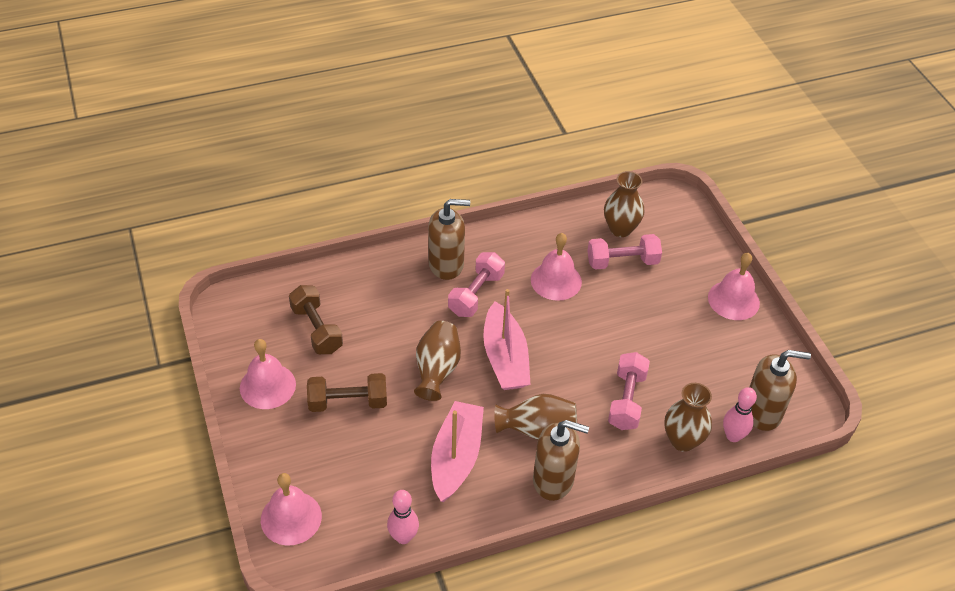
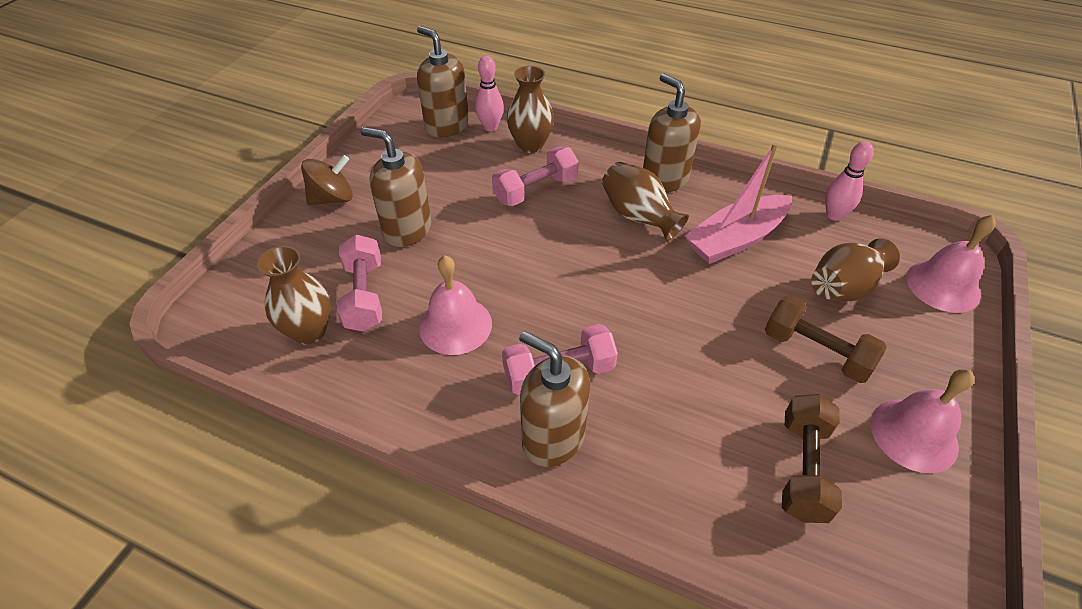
camera: 135 degrees left, 0 degrees up
brown vase [414,321,461,401] -> brown vase moved to [811,238,900,301]
pink boat [483,289,531,390] -> none
pink dumbbell [587,234,662,270] -> pink dumbbell turned 45 degrees clockwise [337,234,382,332]
pink bell [708,253,760,320] -> brown spinning top [301,155,353,205]
none -> brown soap dispenser [361,127,431,247]

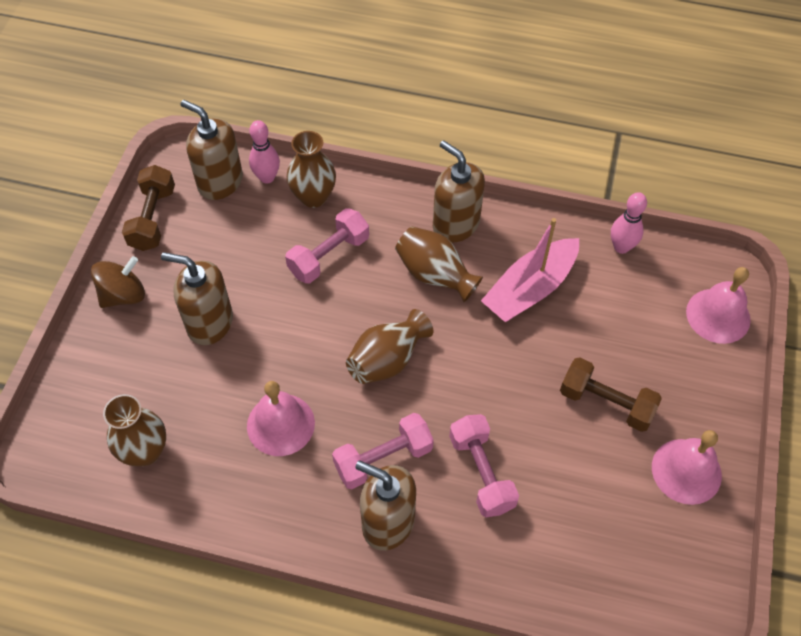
camera: 10 degrees left, 10 degrees up
pink dumbbell [337,234,382,332] -> pink dumbbell moved to [449,414,519,517]
brown dumbbell [782,394,842,523] -> brown dumbbell moved to [122,165,175,251]
brown vase [811,238,900,301] -> brown vase moved to [346,309,433,384]

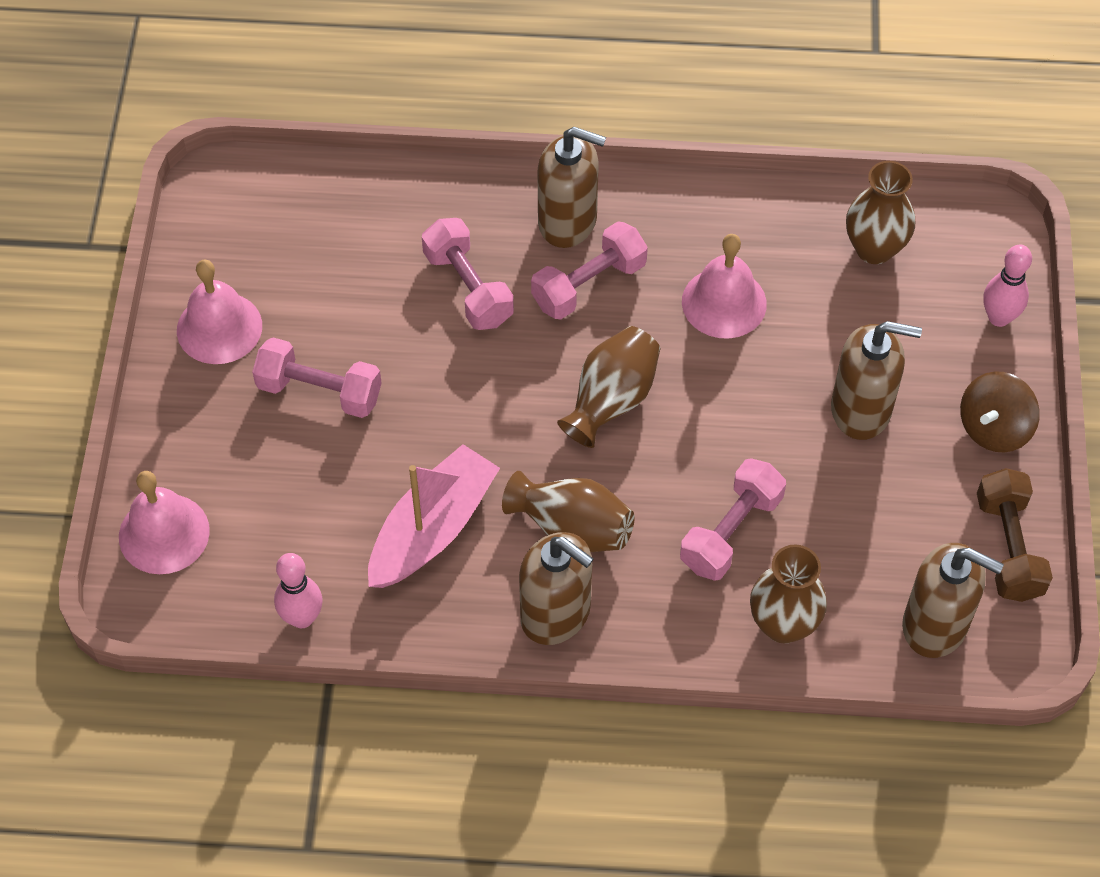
camera: 170 degrees right, 0 degrees up
pink bowling pin [249,120,280,184] -> pink bowling pin moved to [983,245,1032,327]
brown dumbbell [560,357,662,432] -> pink dumbbell [252,337,382,418]

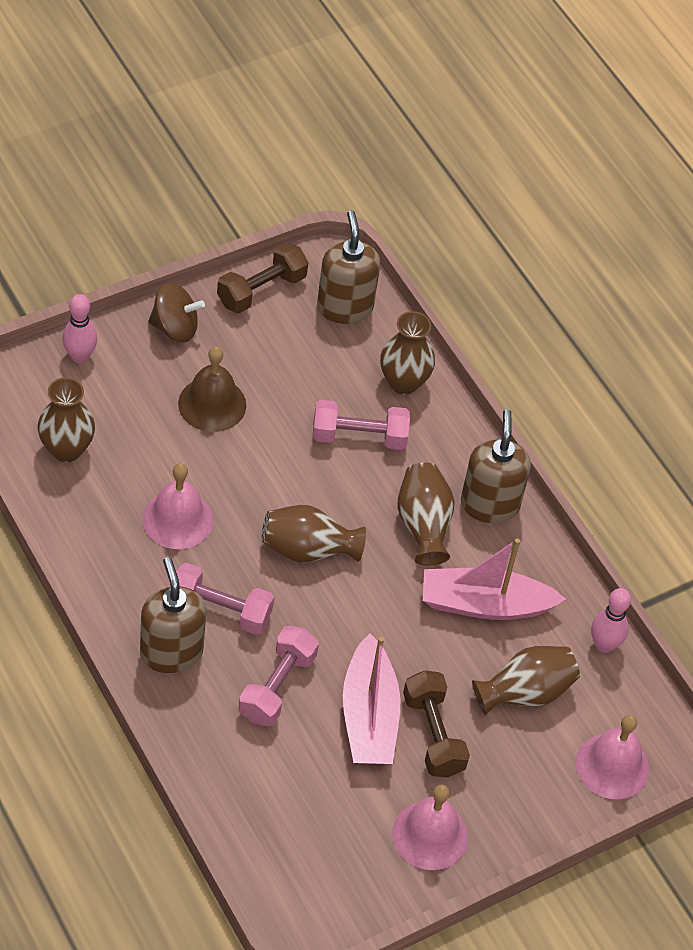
camera: 130 degrees left, 5 degrees down
pink dumbbell [252,337,382,418] -> brown dumbbell [403,670,470,777]
brown soap dispenser [831,321,922,440] -> brown bell [178,347,246,432]
none -> pink boat [343,634,400,764]
none -> brown vase [472,646,580,715]

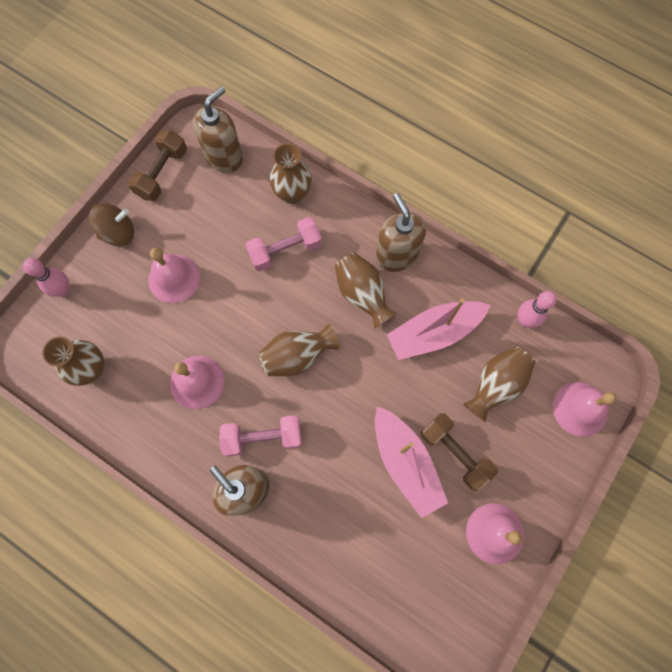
camera: 20 degrees left, 20 degrees up
brown bell [178,347,246,432] -> pink bell [148,248,200,303]
pink dumbbell [239,626,319,726] -> none
brown soap dispenser [317,210,380,324] -> brown soap dispenser turned 75 degrees clockwise [192,86,243,173]

